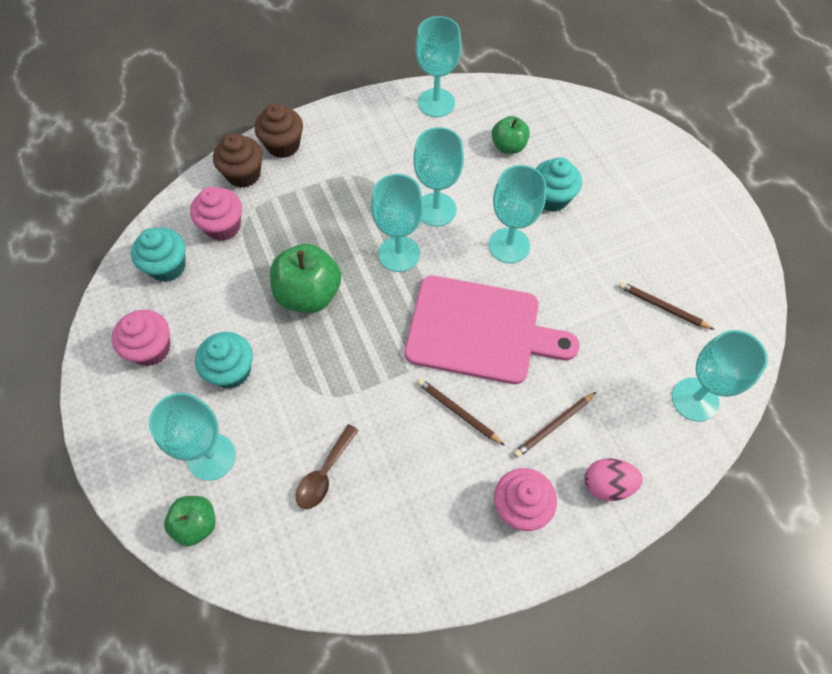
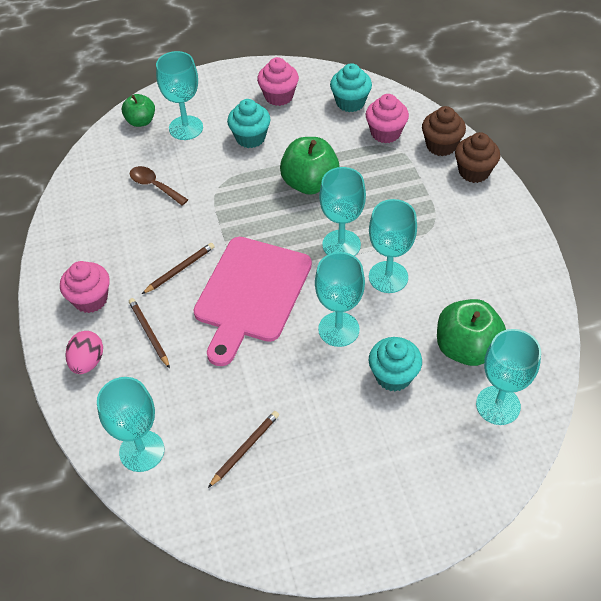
camera: 100 degrees right, 10 degrees down
turquoise goblet [416,16,462,117] -> turquoise goblet moved to [476,329,541,425]
green apple [492,116,530,154] -> green apple [437,299,506,366], size x1.66

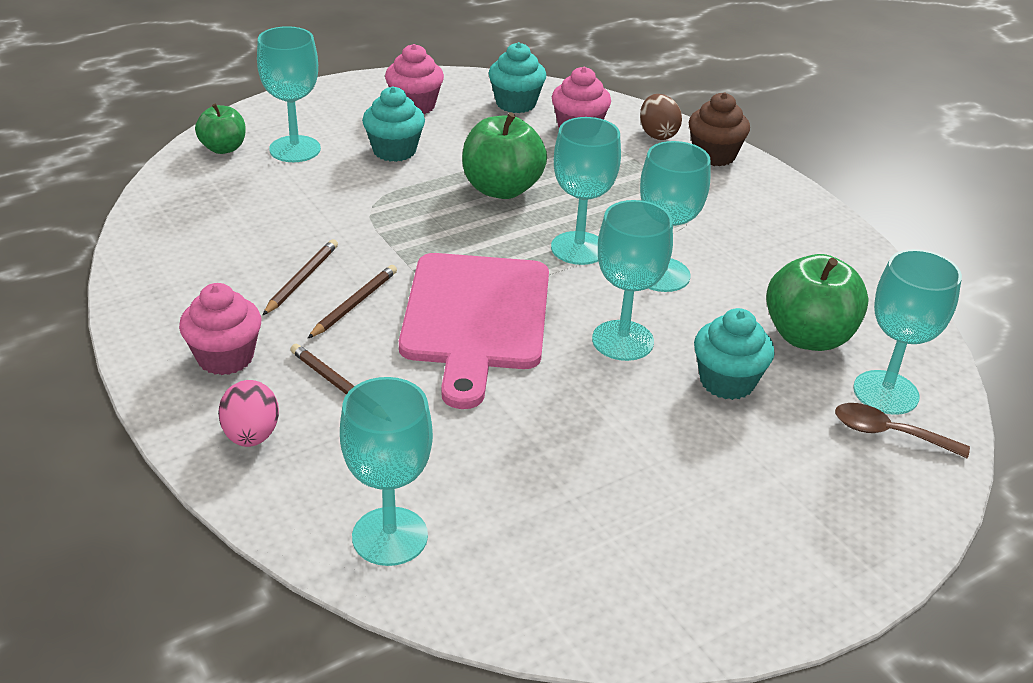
camera: 20 degrees left, 15 degrees down
brown spoon [130,166,188,206] -> brown spoon moved to [835,403,970,458]
brown pencil [208,411,279,488] -> brown pencil moved to [263,239,338,315]
brown cupcake [422,106,466,156] -> brown egg [640,94,682,140]

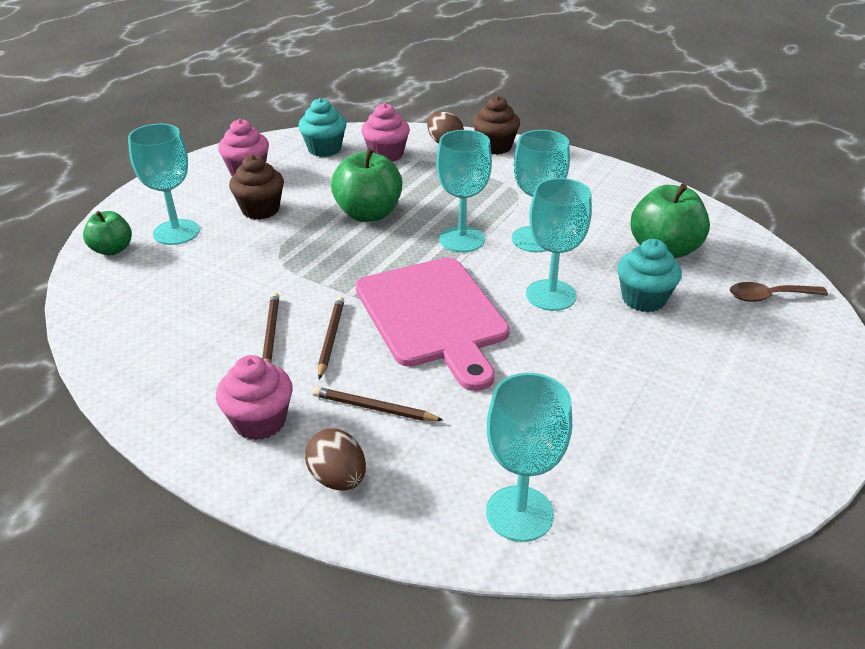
camera: 25 degrees left, 0 degrees up
pink egg [218,380,279,447] -> brown egg [305,428,366,491]
turquoise cupcake [362,86,425,162] -> brown cupcake [229,155,284,220]
turquoise goblet [853,249,962,415] -> none

